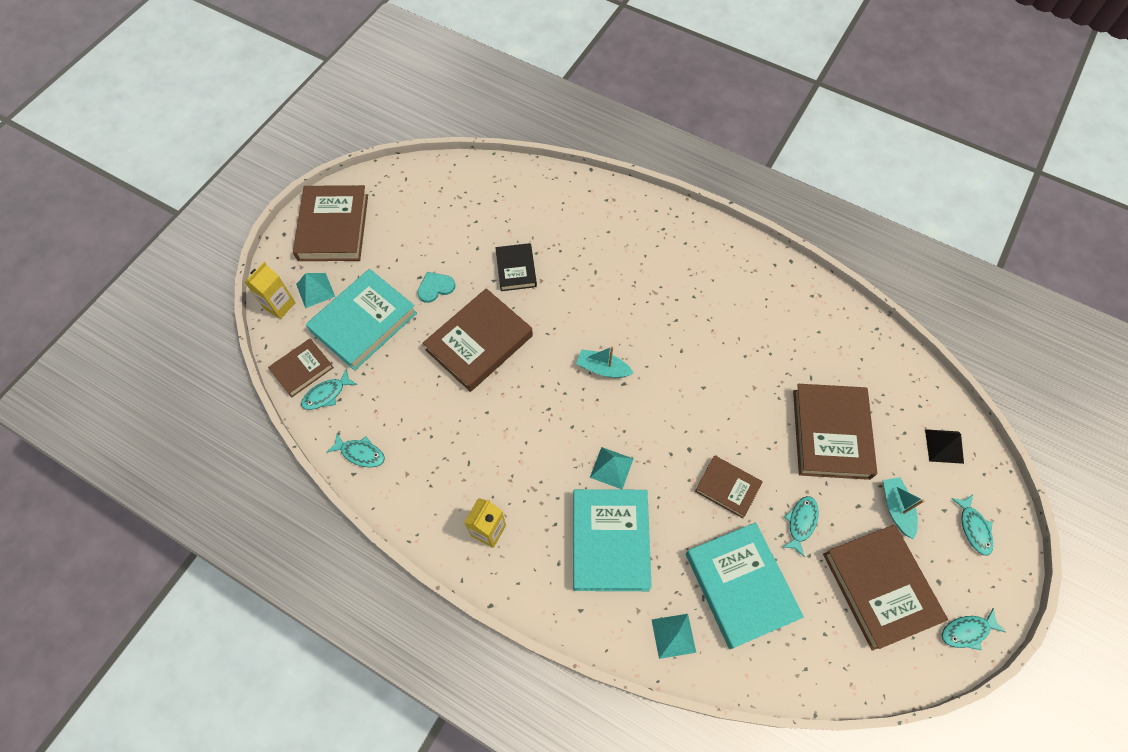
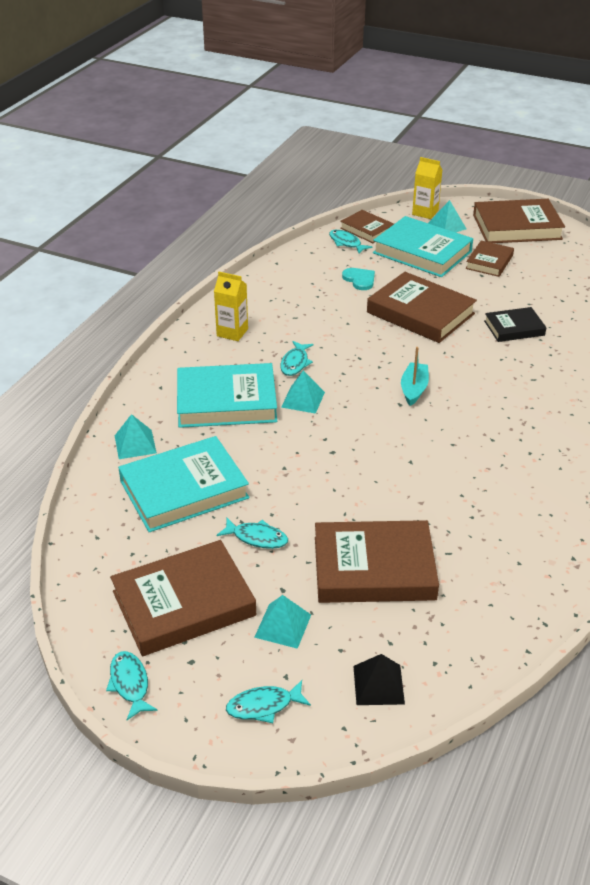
camera: 85 degrees right, 25 degrees down
turquoise fish [327,434,385,468] -> turquoise fish moved to [280,341,313,376]
turquoise heart [417,272,455,303] -> turquoise heart moved to [342,268,375,290]
brown book [695,455,763,518] -> brown book moved to [466,241,514,277]
turquoise boat [883,477,924,539] -> turquoise pyramid [254,595,311,649]

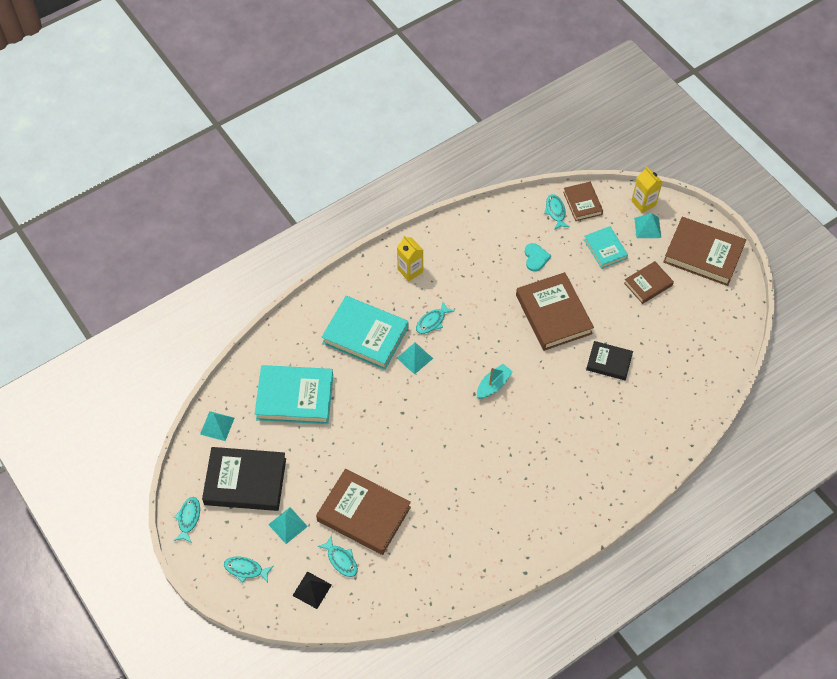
camera: 30 degrees right, 20 degrees up
brown book [110,540,257,656] -> black book [202,447,286,511]
turquoise pyramid [115,414,157,459] -> turquoise pyramid moved to [200,411,235,441]
turquoise fish [217,518,288,549] -> turquoise fish moved to [317,535,358,577]
turquoise book [373,216,473,277] -> turquoise book [584,226,628,269], size x0.57

